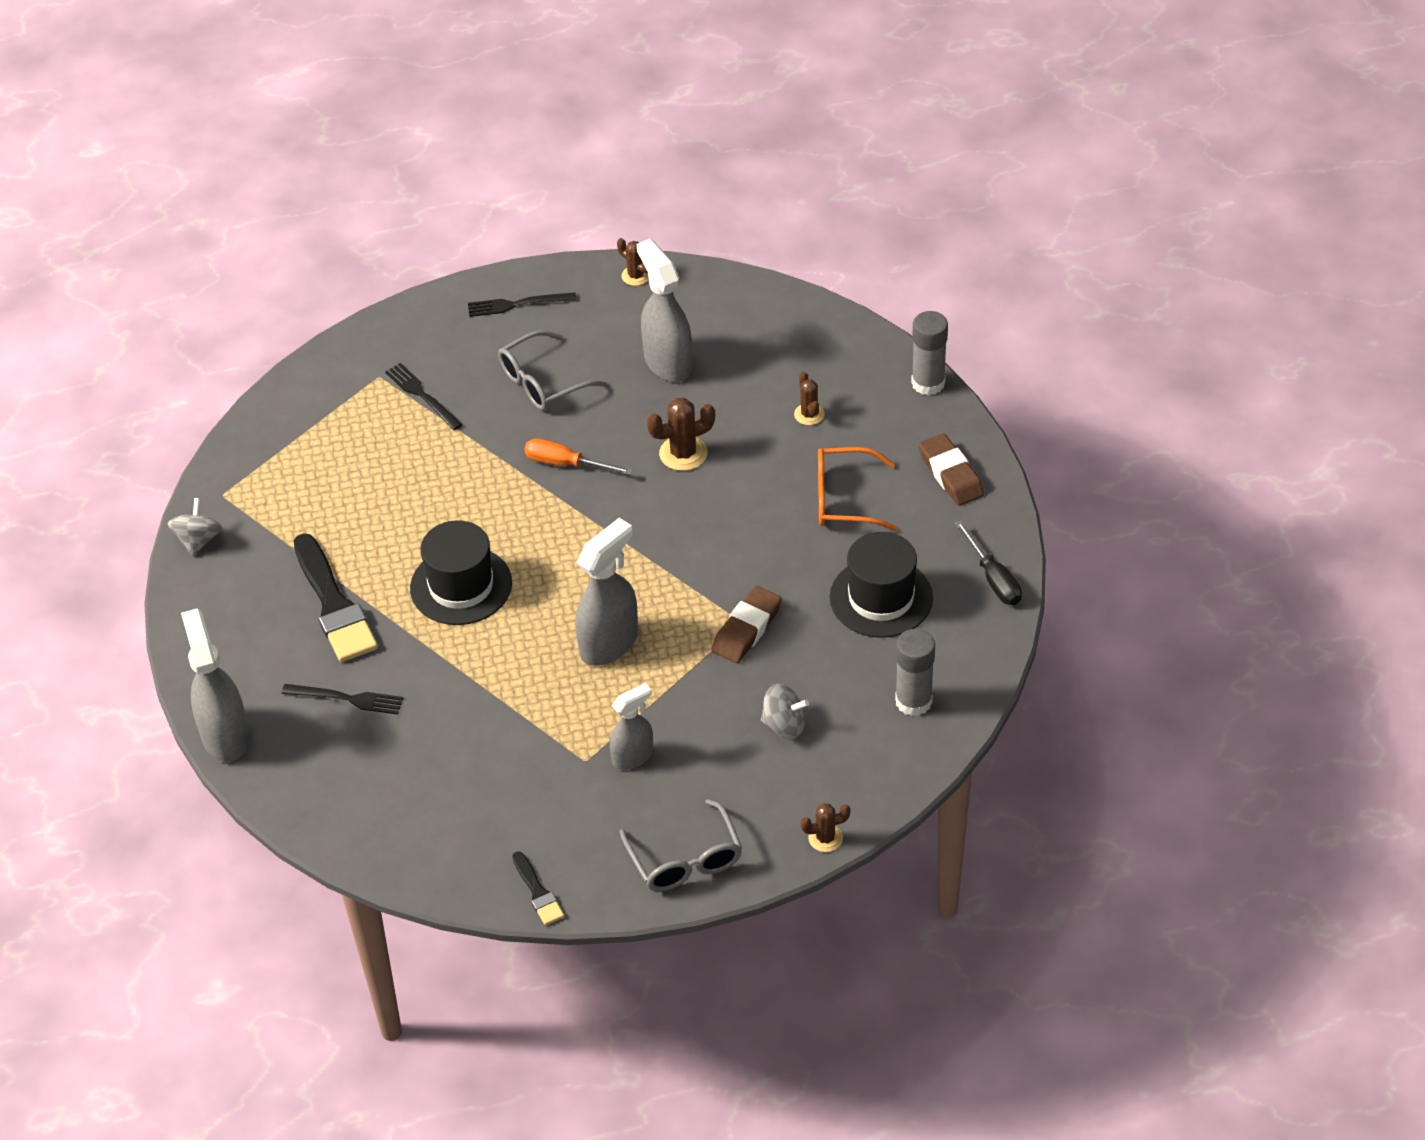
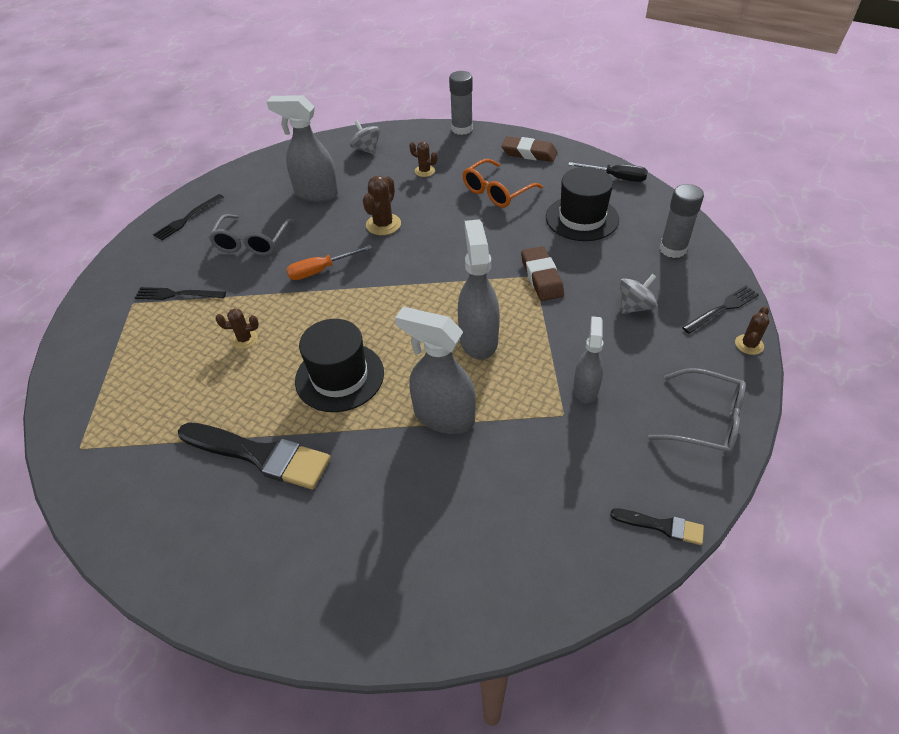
camera: 45 degrees left, 0 degrees up
grey spinning top [168,498,223,556] -> grey spinning top moved to [350,120,381,155]
grey spray bottle [181,608,249,762] -> grey spray bottle moved to [395,307,476,434]
black fork [282,684,403,715] -> black fork moved to [682,286,759,334]
brown cactus [617,238,649,286] -> brown cactus moved to [216,308,259,349]

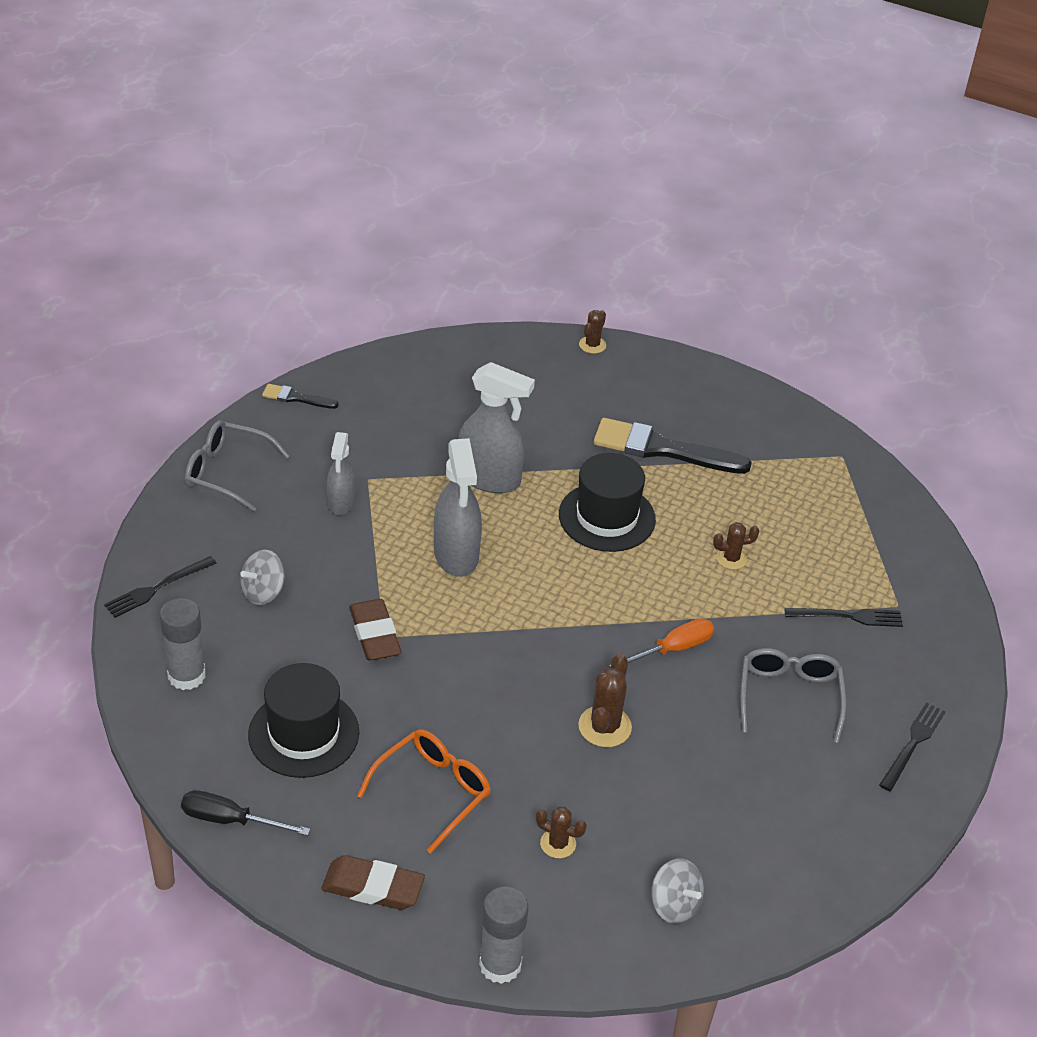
camera: 170 degrees right, 5 degrees down
grey spray bottle [266,95,339,202] -> none
brown cactus [735,306,770,355] -> brown cactus moved to [579,310,606,354]

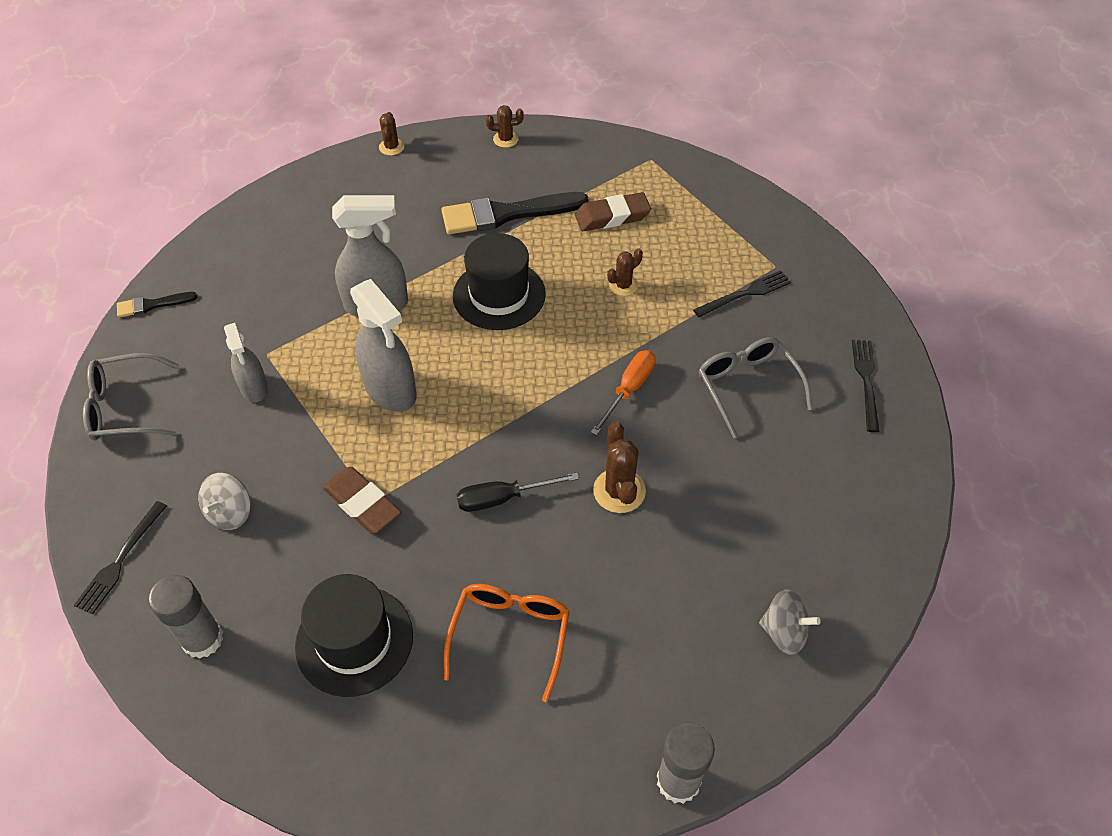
camera: 25 degrees left, 10 degrees up
black screwdriver [181,790,310,836] -> black screwdriver moved to [457,473,579,512]
brown eraser [321,855,425,910] -> brown eraser moved to [575,192,651,231]
brown cactus [536,807,587,858] -> brown cactus moved to [486,105,524,148]

